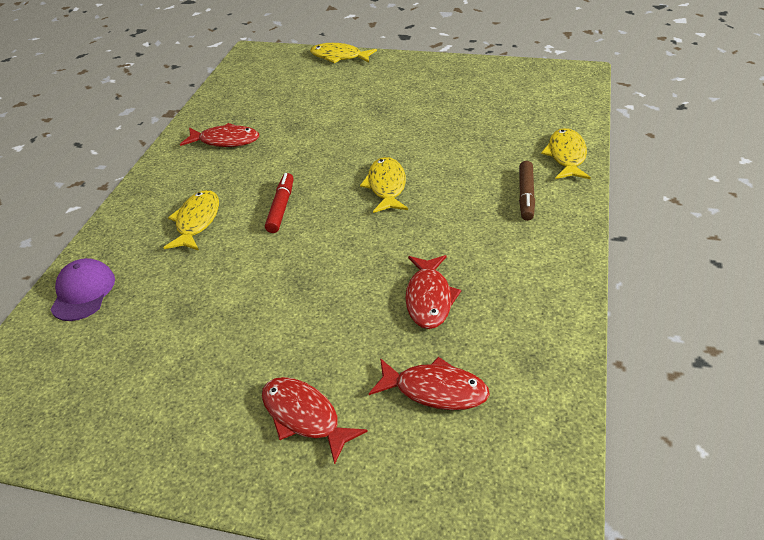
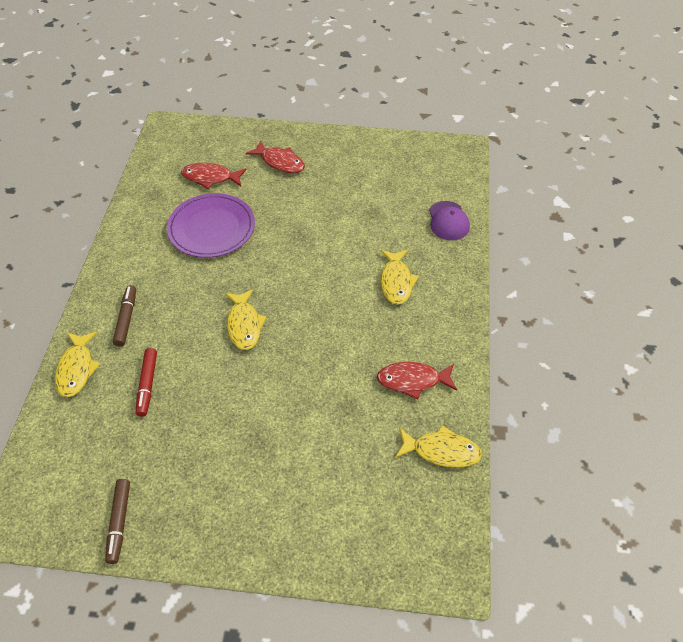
camera: 170 degrees right, 10 degrees up
red marker [265,173,294,233] -> red marker moved to [136,348,157,417]
yellow fish [310,43,377,63] -> yellow fish moved to [395,425,482,468]
red fish [405,255,461,329] -> purple plate [167,193,255,258]
none -> brown marker [105,479,130,564]

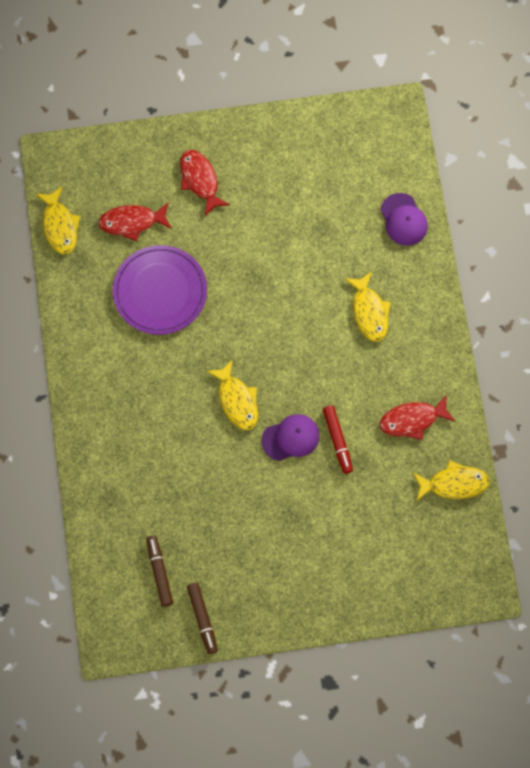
camera: 15 degrees left, 20 degrees up
yellow fish [55,332,100,397] -> yellow fish moved to [35,187,80,254]
brown marker [113,285,136,347] -> brown marker moved to [146,535,173,607]
red marker [136,348,157,417] -> red marker moved to [323,405,353,474]
red fish [246,140,305,173] -> red fish turned 135 degrees counterclockwise [180,150,230,216]
none -> purple cap [261,414,320,461]

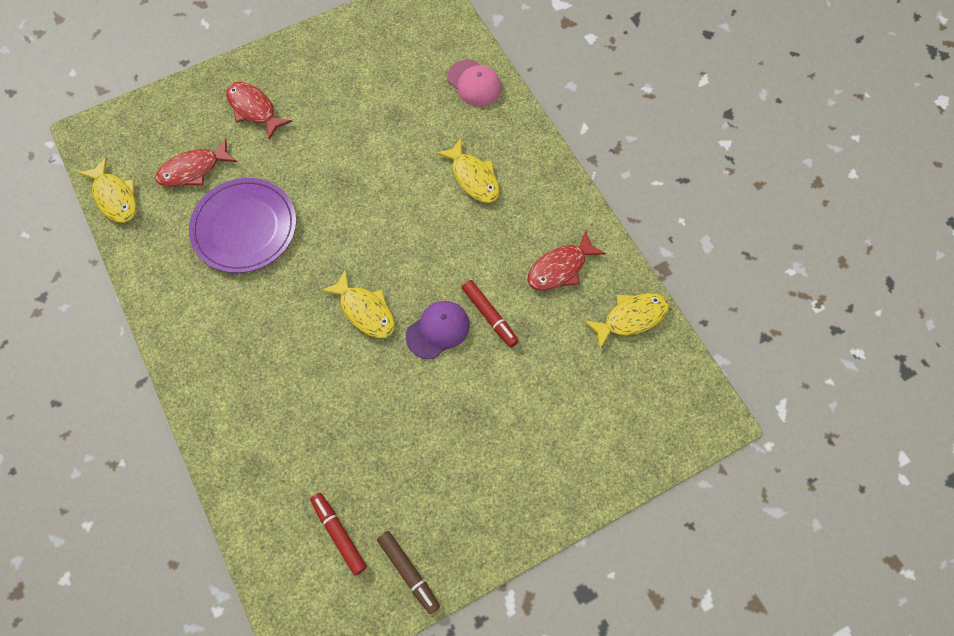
camera: 20 degrees left, 5 degrees down
brown marker [146,535,173,607] -> red marker [310,493,367,576]
purple cap [381,193,428,246] -> pink cap [447,59,501,106]

